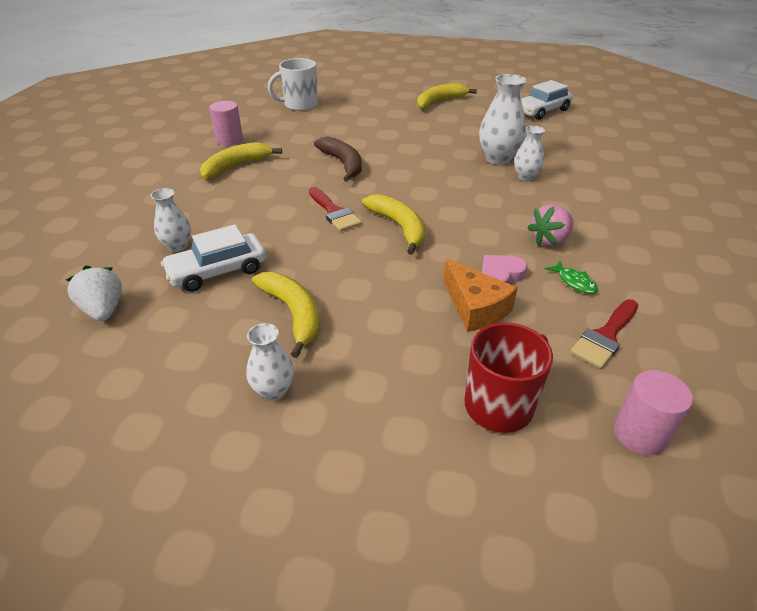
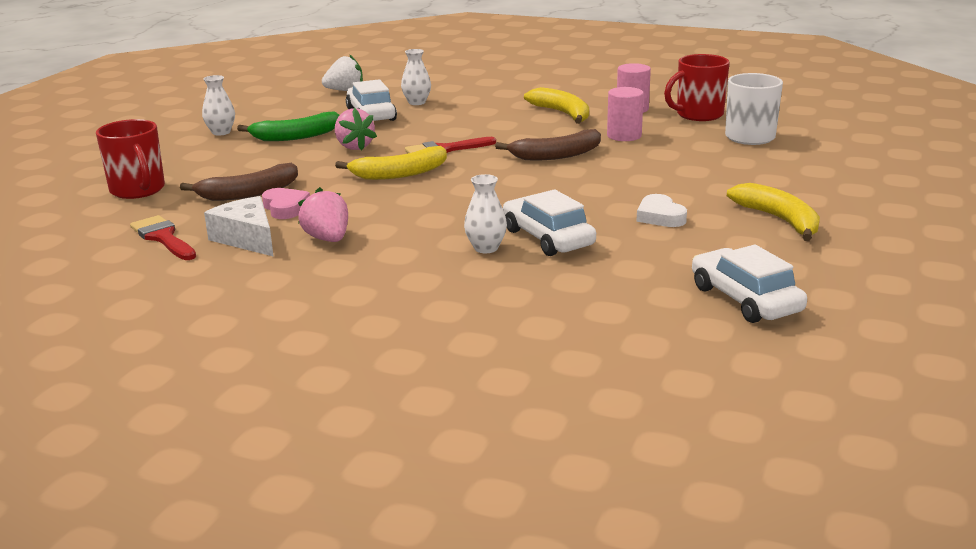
camera: 100 degrees right, 15 degrees down
yellow banana [252,272,319,358] -> green banana [237,111,339,141]
orange cheese [444,259,518,332] -> brown banana [180,163,298,201]
white vase [479,74,526,165] -> white car [503,189,596,256]
green fish [545,261,598,294] -> white cheese [204,196,274,257]
pink cylinder [614,370,693,455] -> pink cylinder moved to [607,87,644,141]
none -> pink strawberry [335,108,377,150]
none -> white heart [636,194,687,227]
none -> red mug [664,54,730,121]

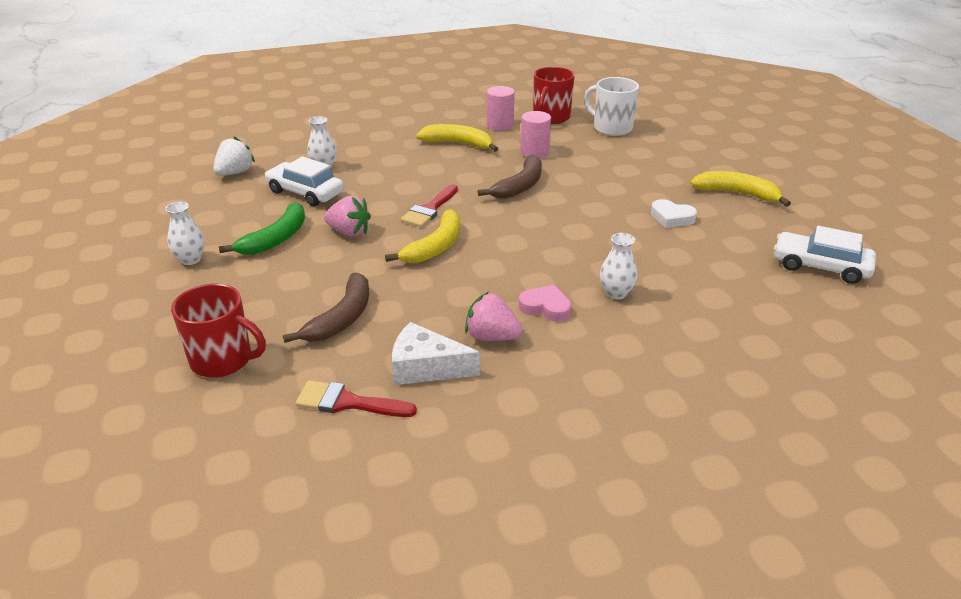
camera: 40 degrees left, 10 degrees up
pink heart [262,188,310,219] -> pink heart moved to [519,285,572,322]
white car [503,189,596,256] -> none

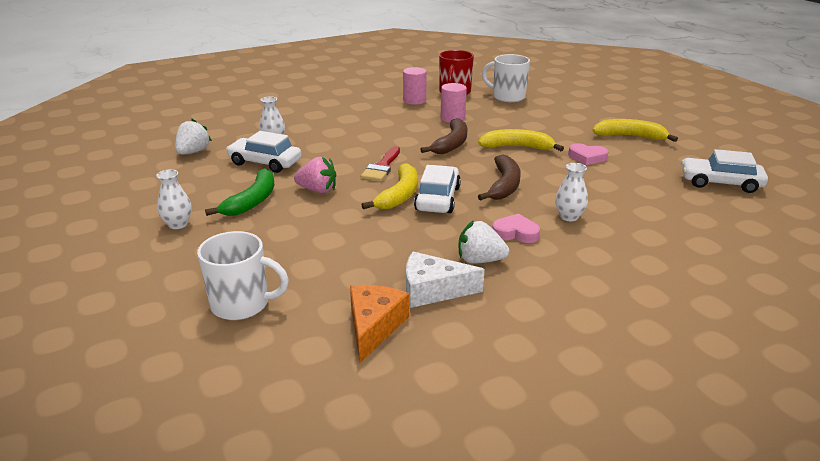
camera: 10 degrees left, 5 degrees down
red mug [171,284,266,378] -> white mug [197,231,289,320]
brown banana [283,273,369,343] -> brown banana moved to [478,155,521,201]
red brush [295,380,417,417] -> orange cheese [350,285,409,363]
yellow banana [416,124,498,152] -> yellow banana moved to [478,129,564,151]
pink strawberry [465,292,523,341] -> white strawberry [459,221,509,263]
white heart [651,199,697,228] -> pink heart [568,143,608,165]
none -> white car [414,165,461,213]

